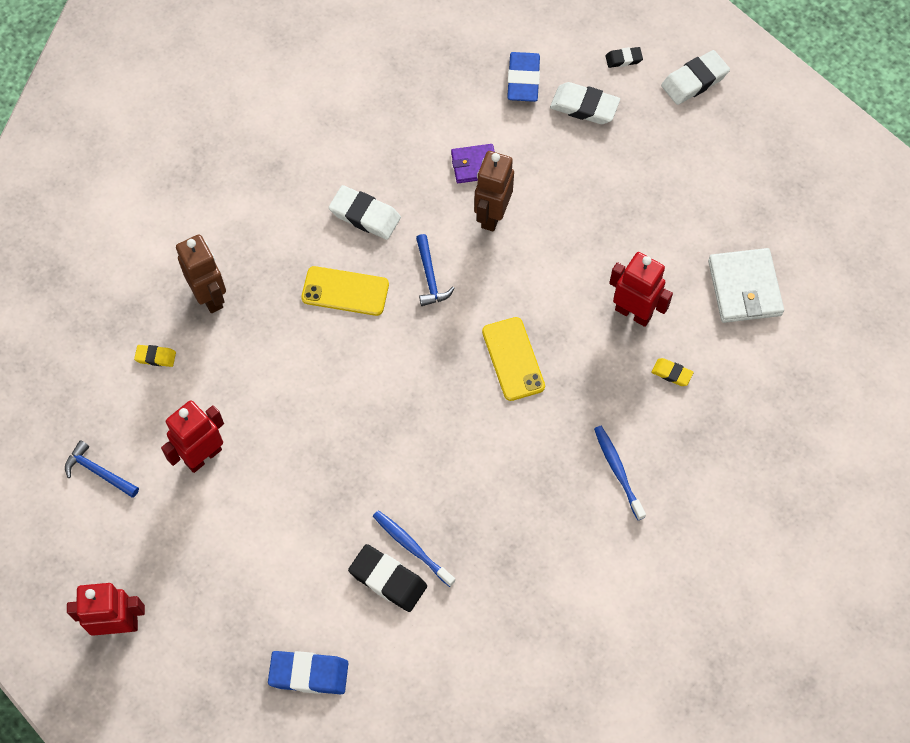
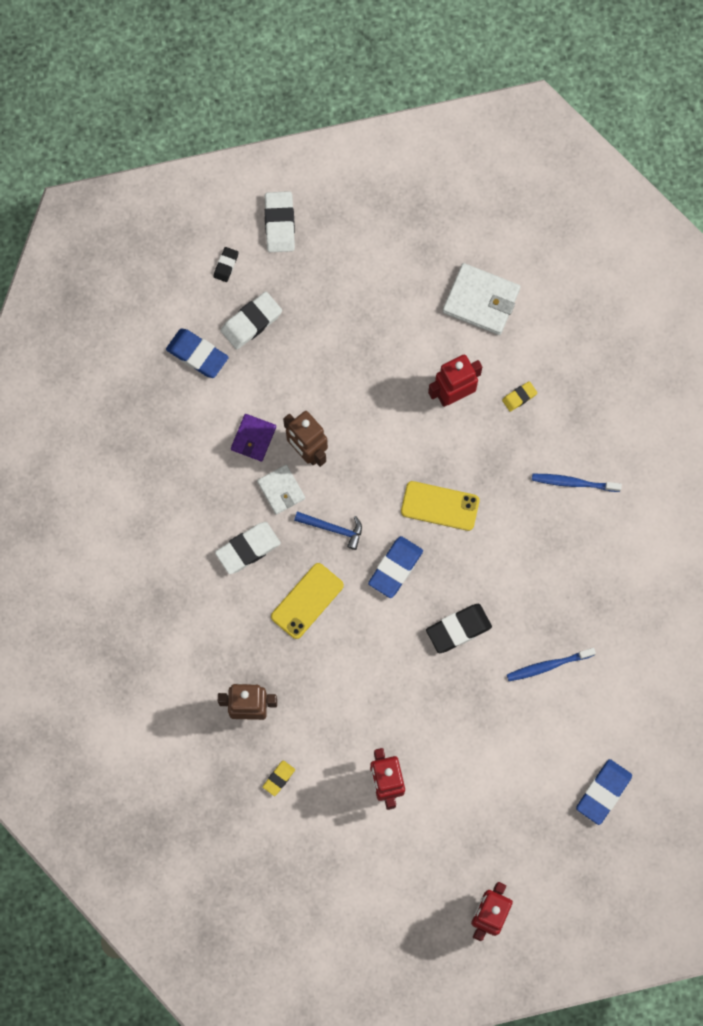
camera: 60 degrees left, 10 degrees up
blue hammer [65,440,139,498] -> none
black eraser [348,544,427,612] -> black eraser moved to [426,604,492,653]
none -> white wallet [257,465,305,515]
none -> blue eraser [368,536,423,598]

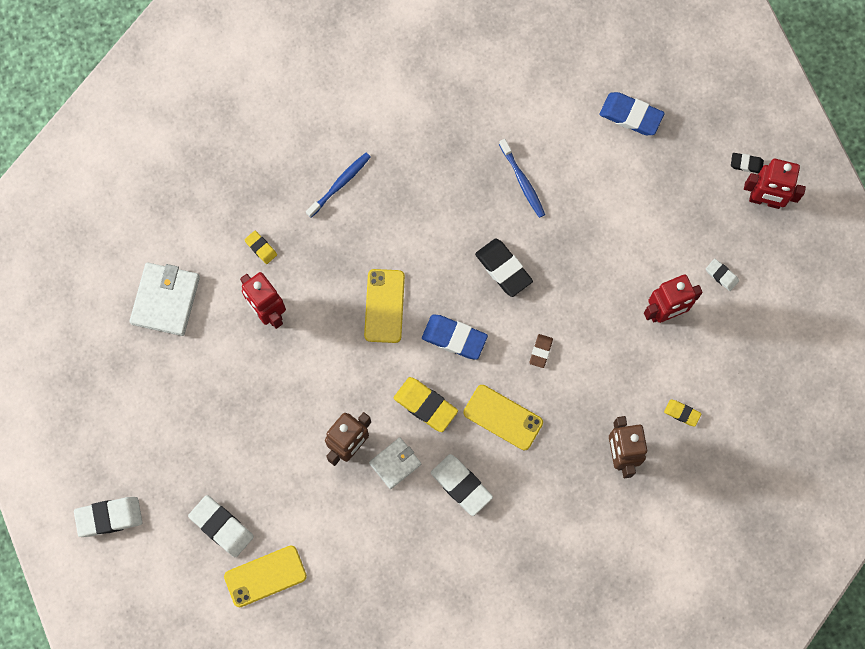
camera: 100 degrees left, 0 degrees up
blue eraser [166,329,229,378] -> yellow phone [224,546,307,607]
black eraser [214,247,238,282] -> black eraser moved to [731,153,764,173]
purple wallet [231,414,276,461] -> none
blue hammer [294,511,362,550] -> yellow eraser [394,377,458,432]
blue toothbrush [532,474,622,492] -> blue toothbrush turned 135 degrees counterclockwise [306,153,371,218]
none -> brown eraser [529,334,553,368]
none -> white eraser [706,259,739,291]

